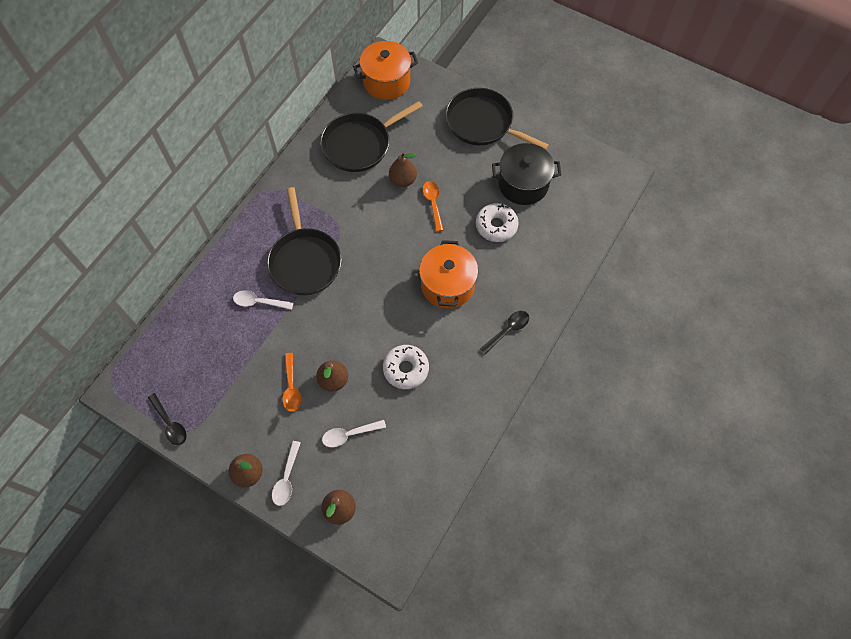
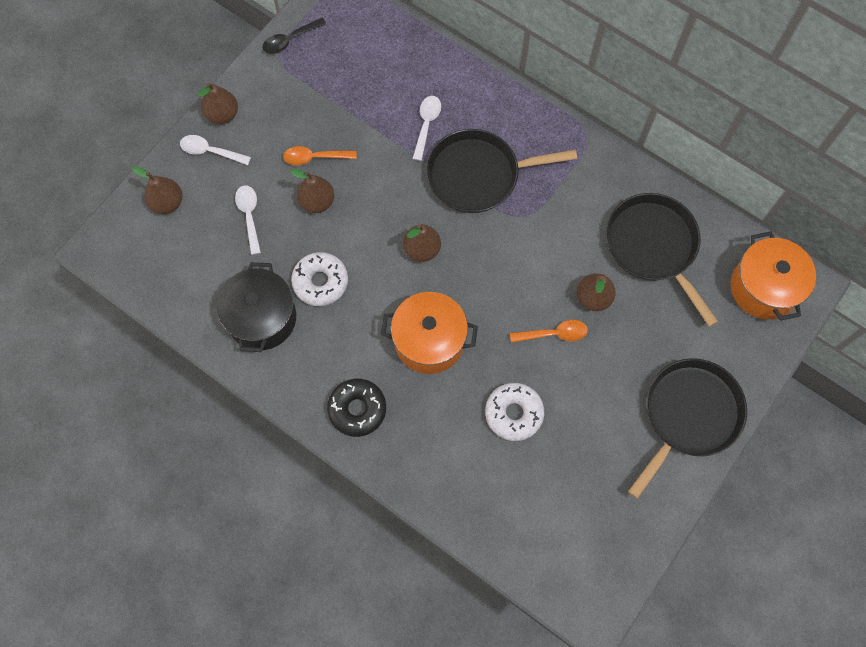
camera: 95 degrees right, 5 degrees up
black spoon [480,311,529,354] -> black donut [327,379,386,437]
black pot [492,143,562,205] -> black pot moved to [217,262,296,352]
none -> brown pear [403,224,441,262]

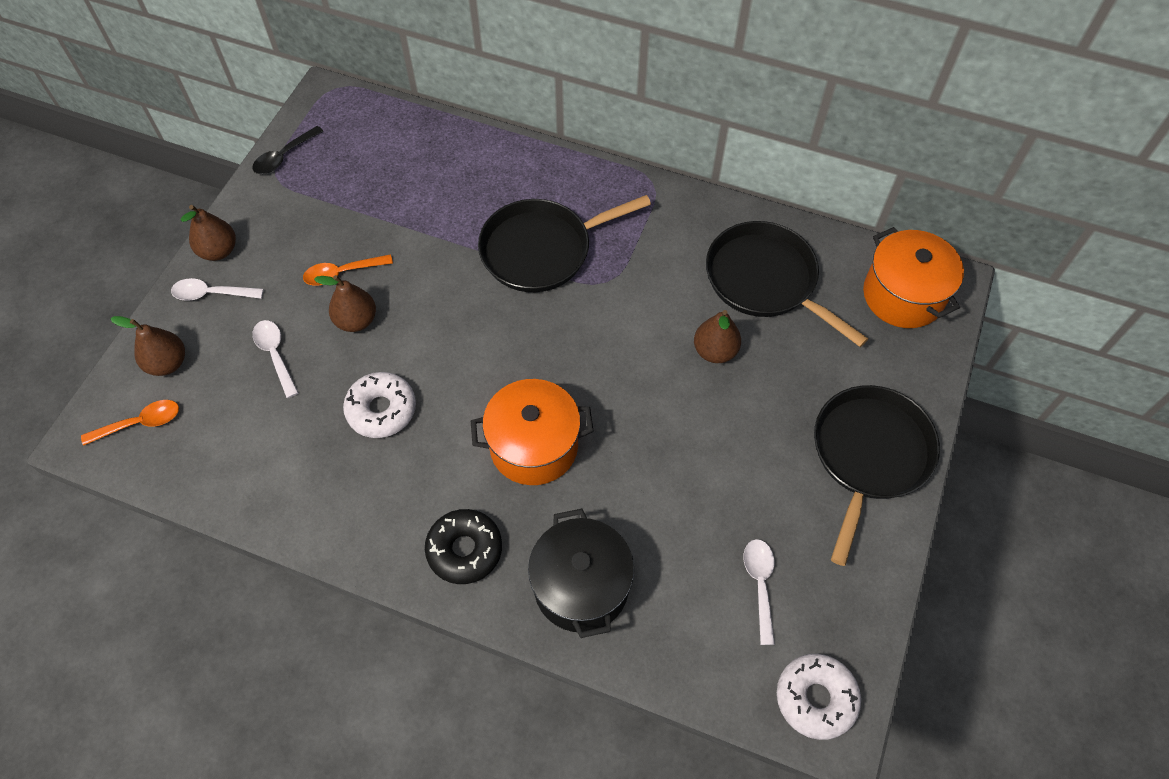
camera: 15 degrees left, 10 degrees down
black pot [217,262,296,352] -> black pot moved to [528,509,634,638]
brown pear [403,224,441,262] -> none
white spoon [412,96,441,161] -> white spoon moved to [743,539,775,645]
white donut [485,383,544,441] -> white donut moved to [777,654,861,740]
orange spoon [510,320,588,343] -> orange spoon moved to [81,400,179,446]

